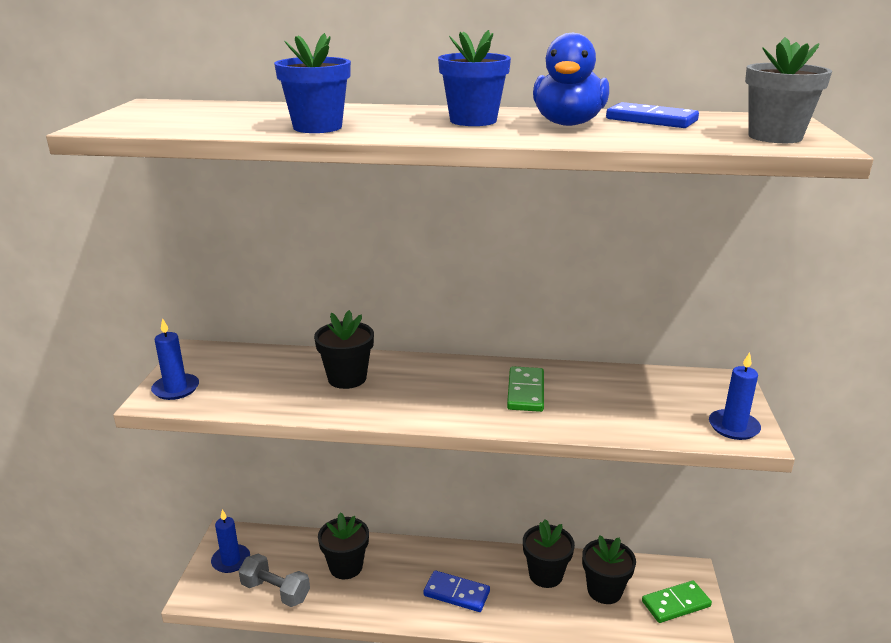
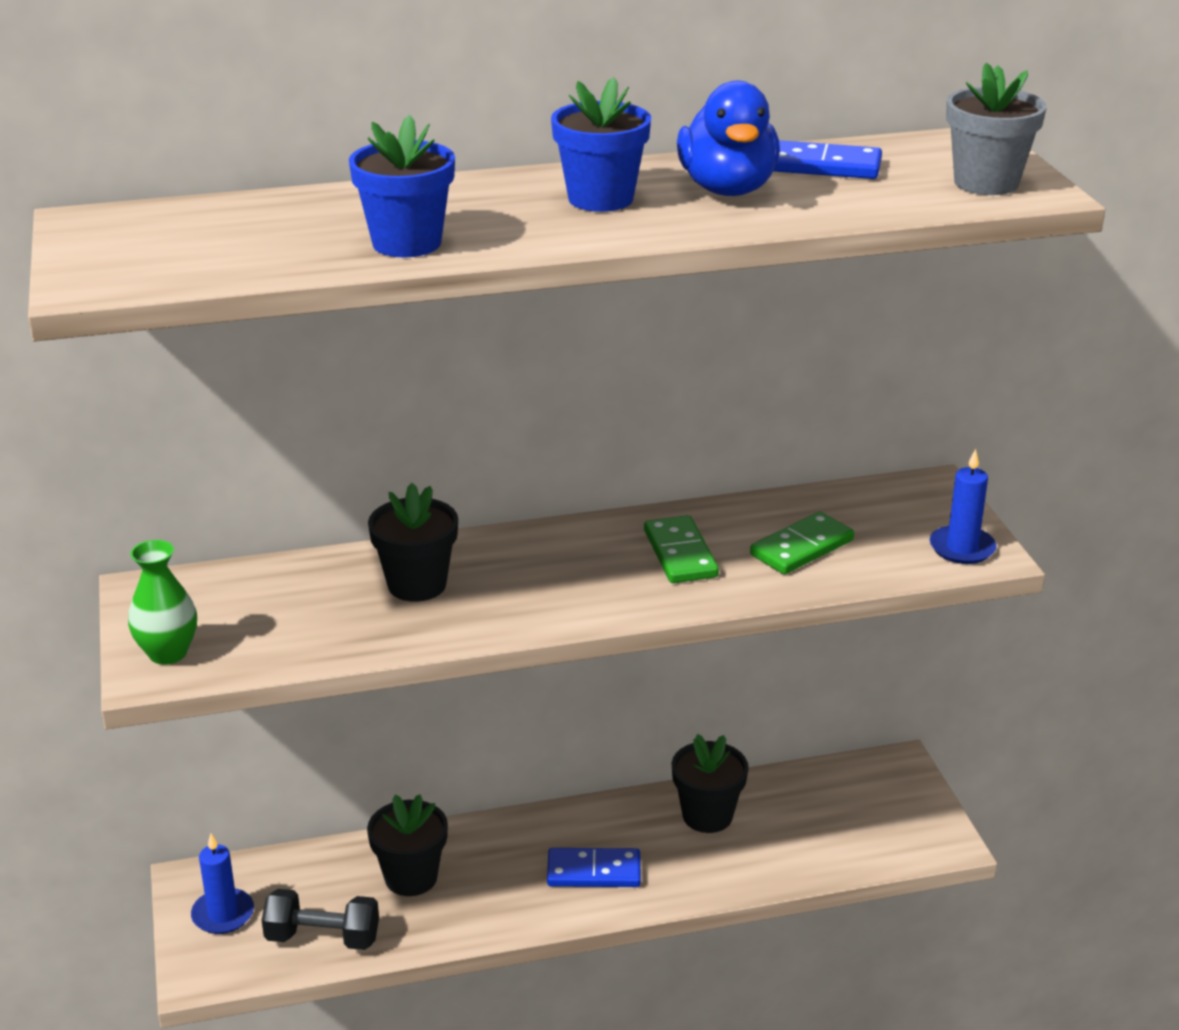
camera: 20 degrees left, 5 degrees up
blue candle [151,318,199,400] -> green vase [128,540,197,665]
grey dumbbell [239,554,310,607] -> black dumbbell [262,889,379,950]
black flower pot [582,535,636,604] -> none
green domino [642,581,712,623] -> green domino moved to [750,512,854,574]

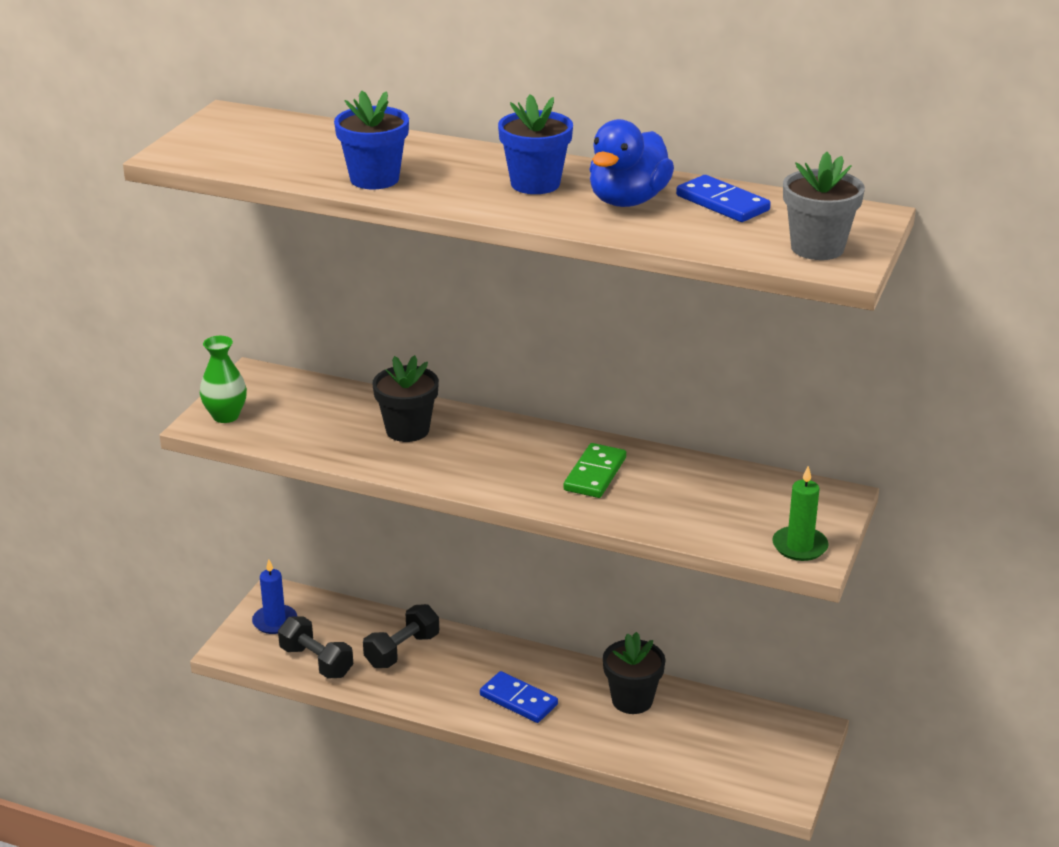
camera: 35 degrees right, 0 degrees up
black flower pot [367,794,448,896] -> black dumbbell [363,604,439,668]
green domino [750,512,854,574] -> none
blue candle [930,449,997,564] -> green candle [772,466,829,561]

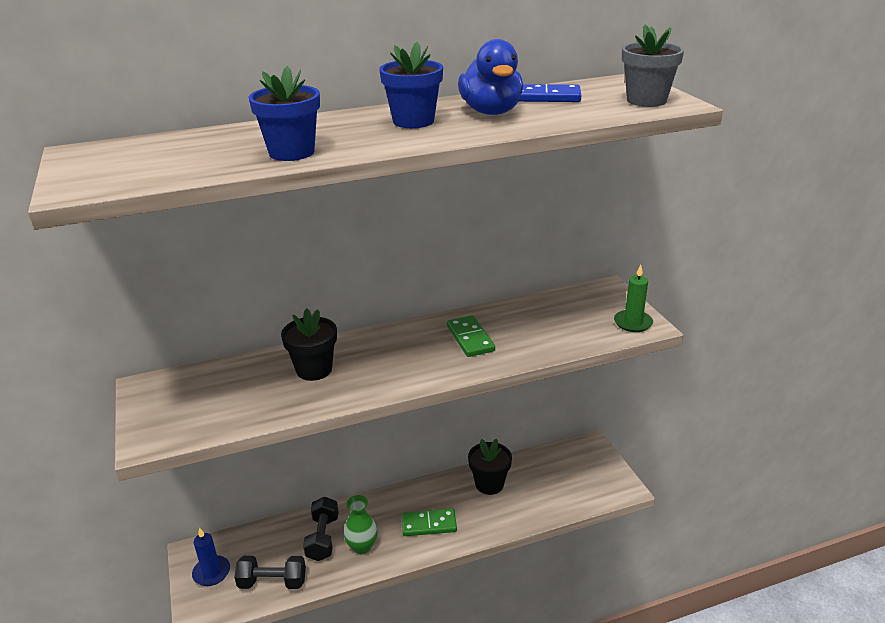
camera: 40 degrees left, 0 degrees up
green vase [200,336,247,423] -> green vase moved to [343,495,378,554]
blue domino [480,671,558,723] -> green domino [402,509,457,536]

